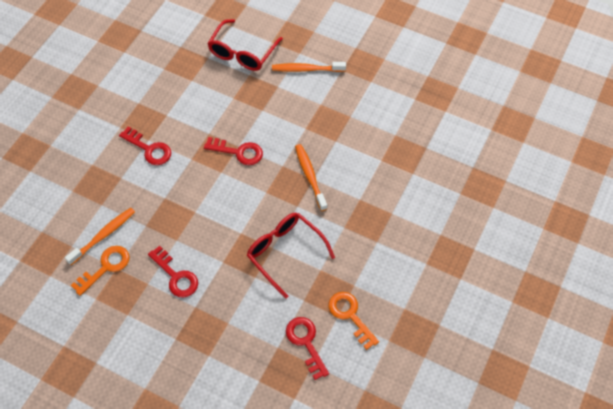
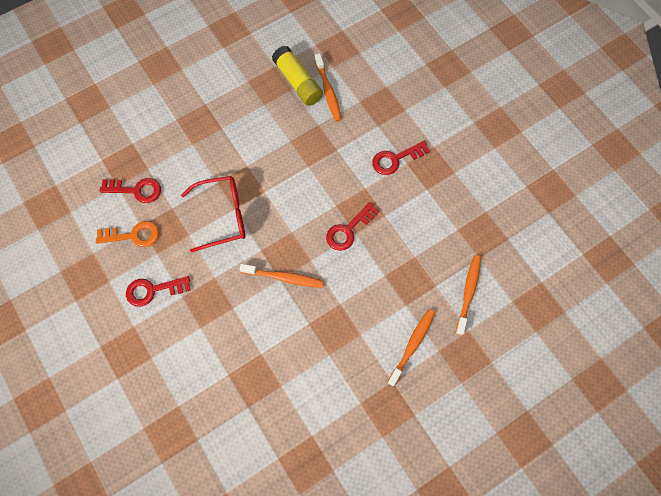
camera: 120 degrees right, 10 degrees up
orange key [71,246,130,296] -> yellow glue stick [272,46,323,106]
red key [148,246,198,297] -> red key moved to [126,276,191,307]
red glasses [207,19,283,71] -> orange toothbrush [456,255,481,335]

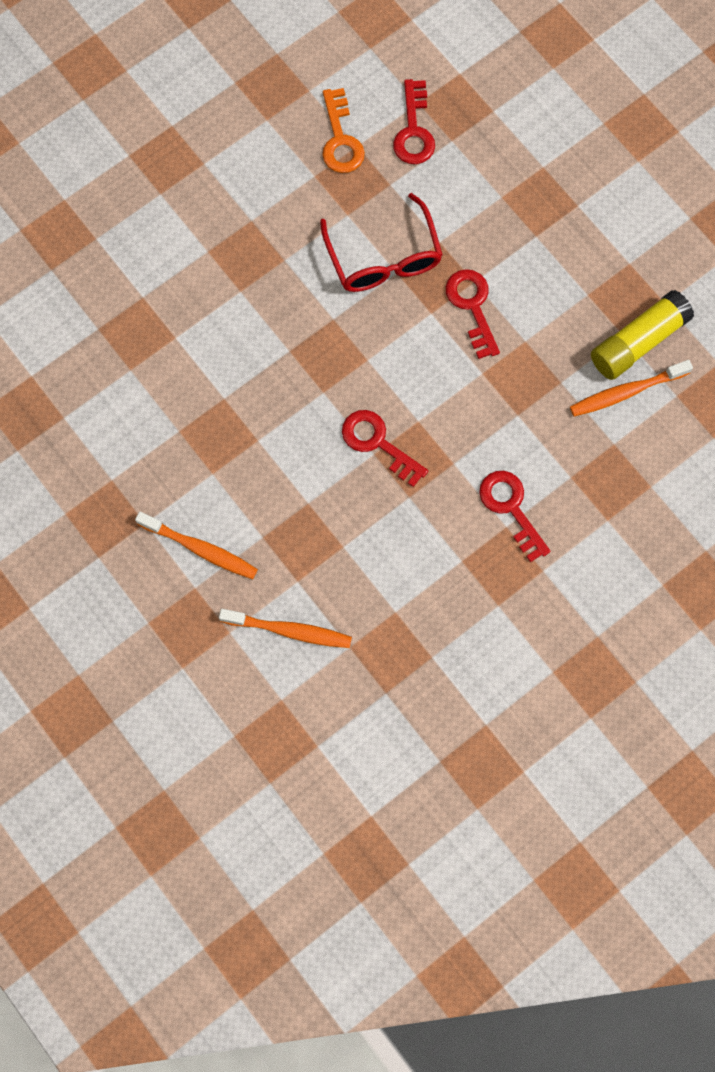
camera: 85 degrees right, 5 degrees up
red key [126,276,191,307] -> red key moved to [446,269,500,359]
orange toothbrush [239,264,324,288] -> none

